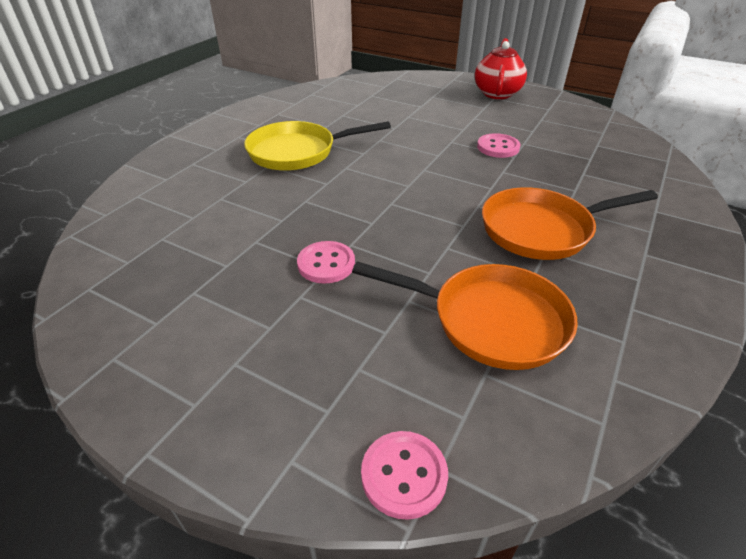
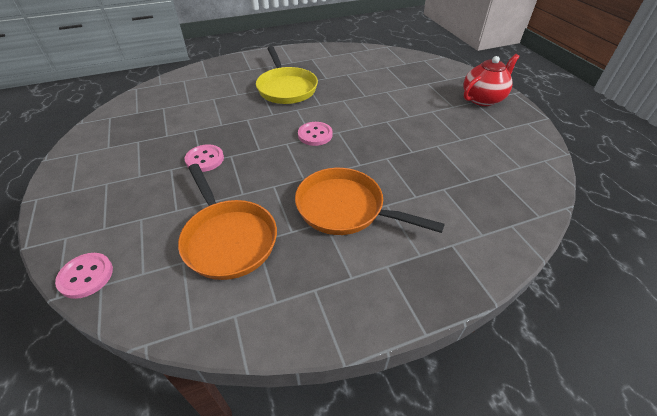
camera: 40 degrees right, 5 degrees up
yellow pan [244,121,391,171] -> yellow pan turned 135 degrees counterclockwise [256,46,318,104]
pink button [477,133,520,158] -> pink button moved to [298,122,333,146]

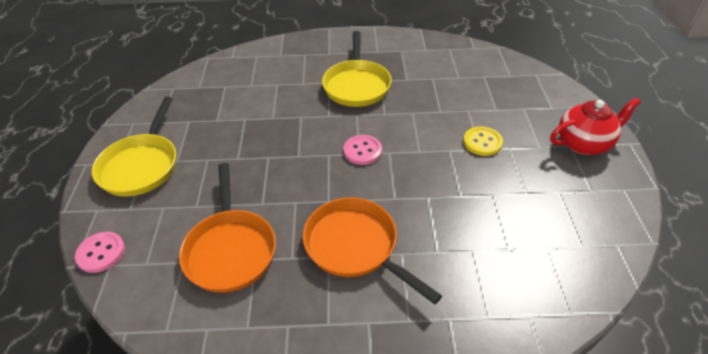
camera: 20 degrees right, 0 degrees up
pink button [185,144,224,172] -> none
none -> yellow pan [92,96,176,196]
none -> yellow button [463,127,503,156]

